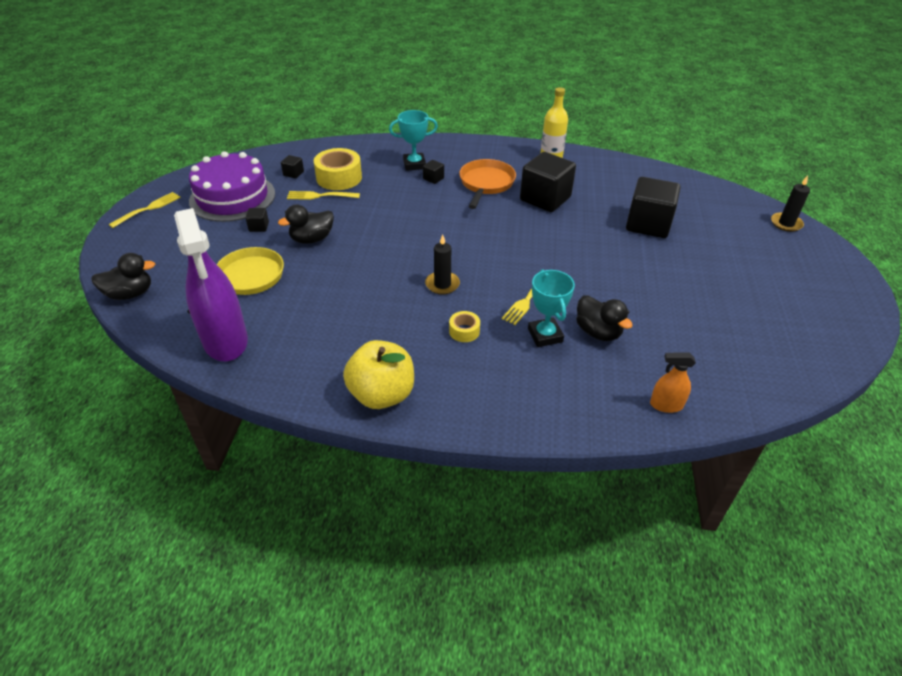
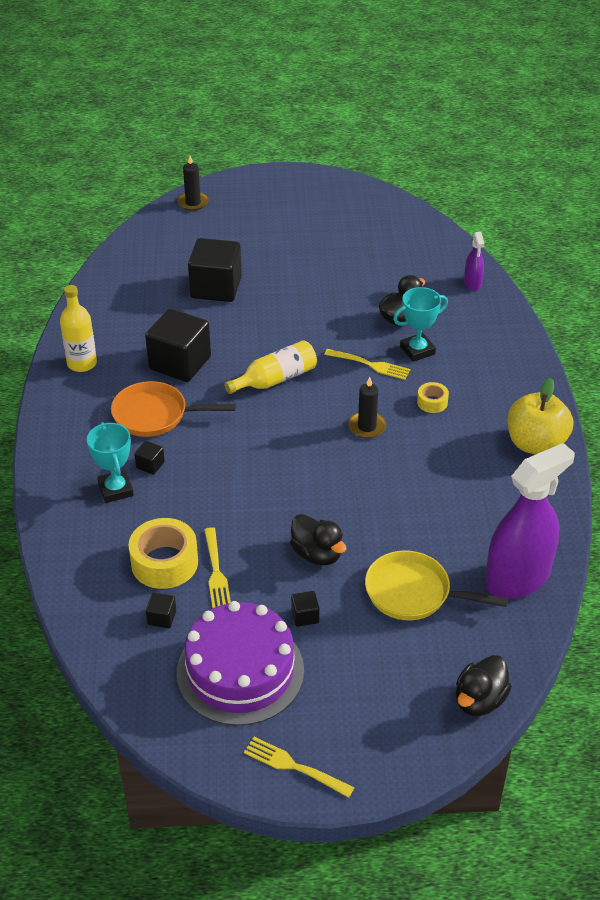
camera: 100 degrees left, 0 degrees up
black duck [91,253,155,300] -> black duck turned 120 degrees counterclockwise [456,655,512,716]
orange spray bottle [650,353,696,413] -> purple spray bottle [464,232,484,291]
none -> yellow bottle [224,340,317,394]

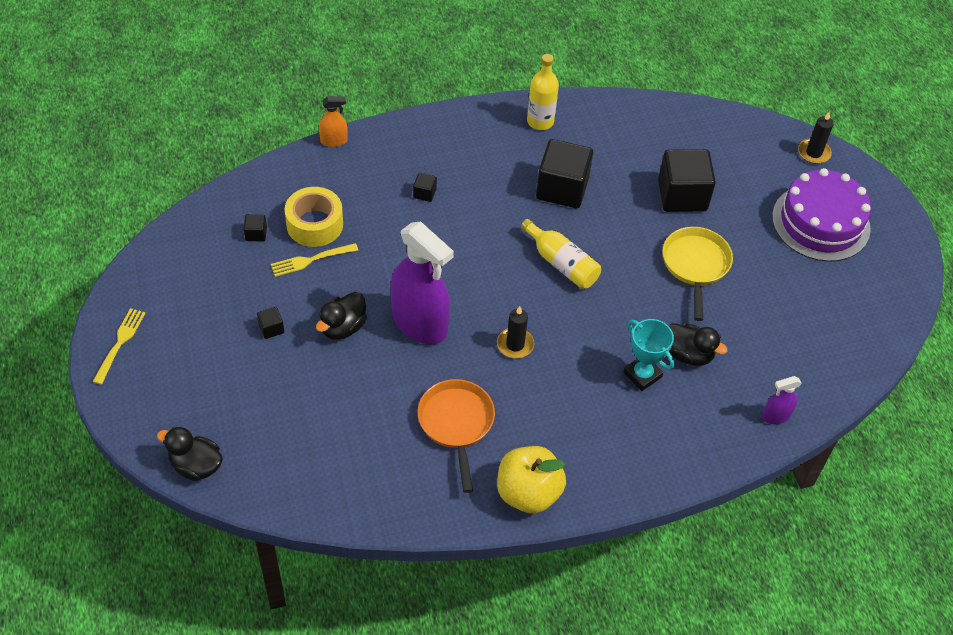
camera: 75 degrees right, 10 degrees up
turquoise trophy [87,422,134,503] -> none
orange pan [111,381,236,437] -> orange pan moved to [418,379,495,493]
purple cake [177,601,304,726] -> purple cake moved to [772,168,871,262]
yellow fork [324,349,410,380] -> none
yellow pan [365,550,508,620] -> yellow pan moved to [663,227,733,321]
yellow tape [417,382,449,413] -> none
purple spray bottle [485,443,575,599] -> purple spray bottle moved to [391,222,454,344]
none -> orange spray bottle [319,96,348,147]

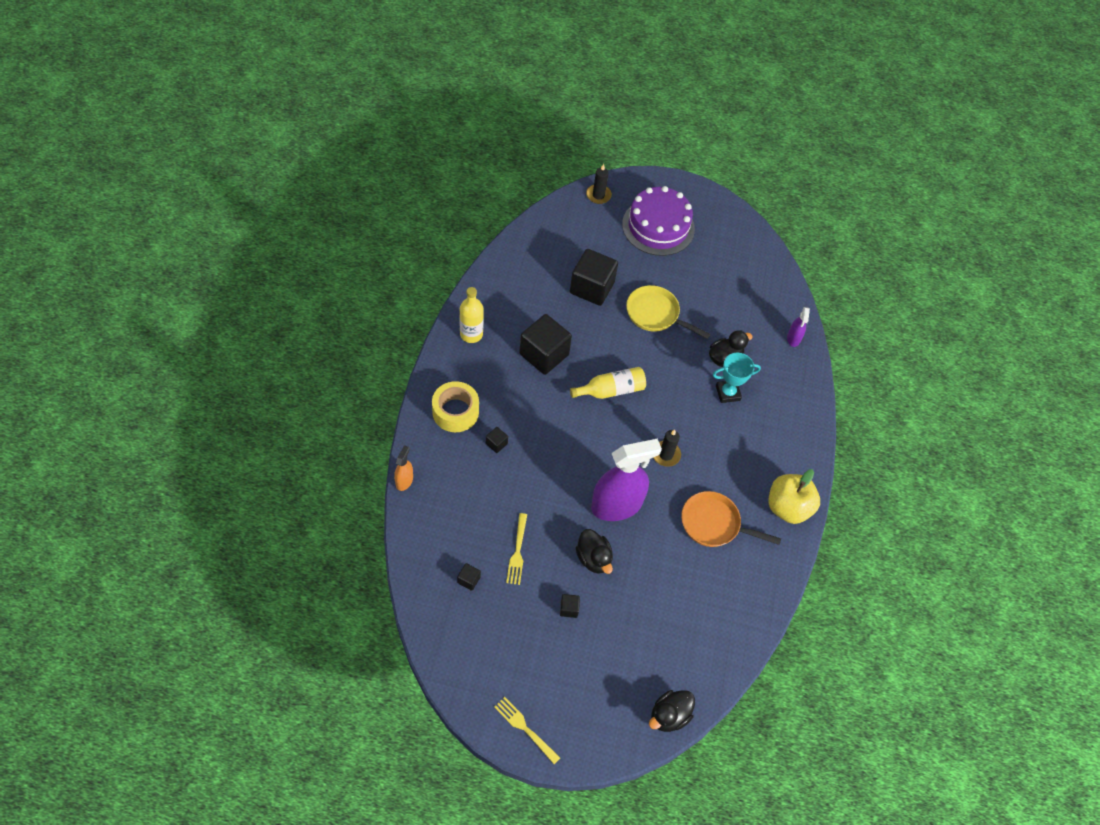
camera: 65 degrees left, 5 degrees up
yellow tape [285,187,343,247] -> yellow tape moved to [432,381,479,432]

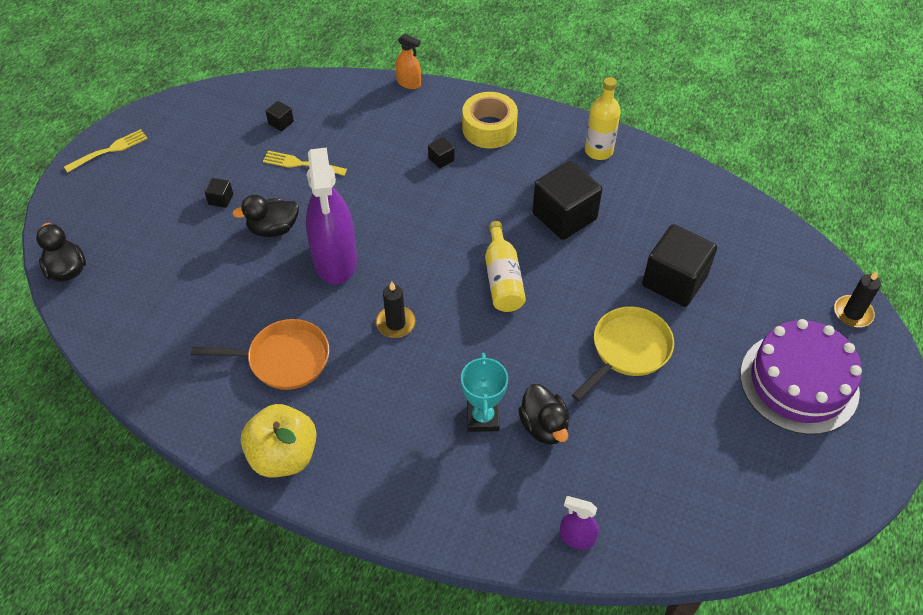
camera: 105 degrees right, 5 degrees down
orange pan [681,491,781,547] -> orange pan turned 60 degrees clockwise [191,319,329,390]

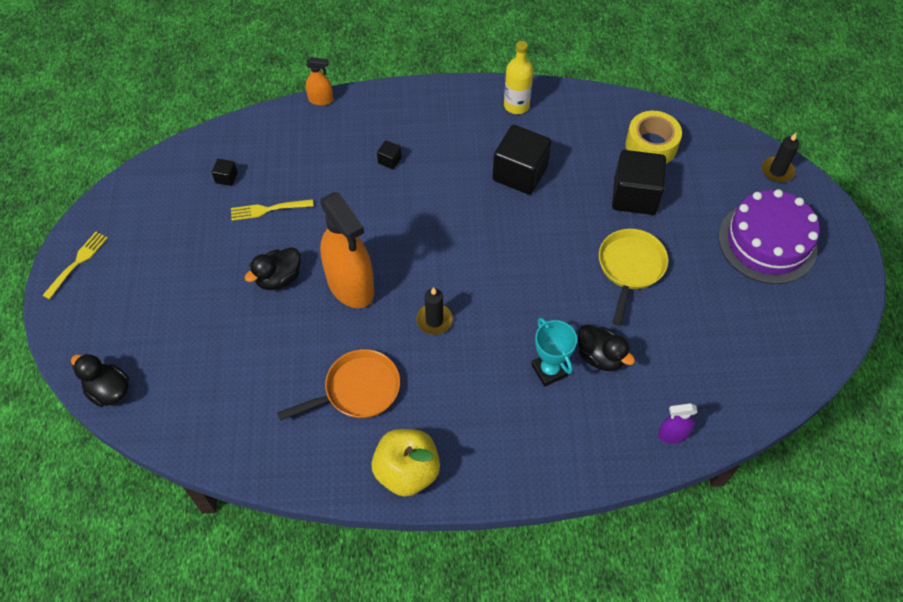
camera: 25 degrees left, 5 degrees up
black cube [204,178,233,208] -> none
purple spray bottle [306,148,357,284] -> orange spray bottle [320,192,374,308]
yellow tape [462,92,518,149] -> yellow tape moved to [625,111,682,164]
yellow bottle [485,221,526,312] -> none

